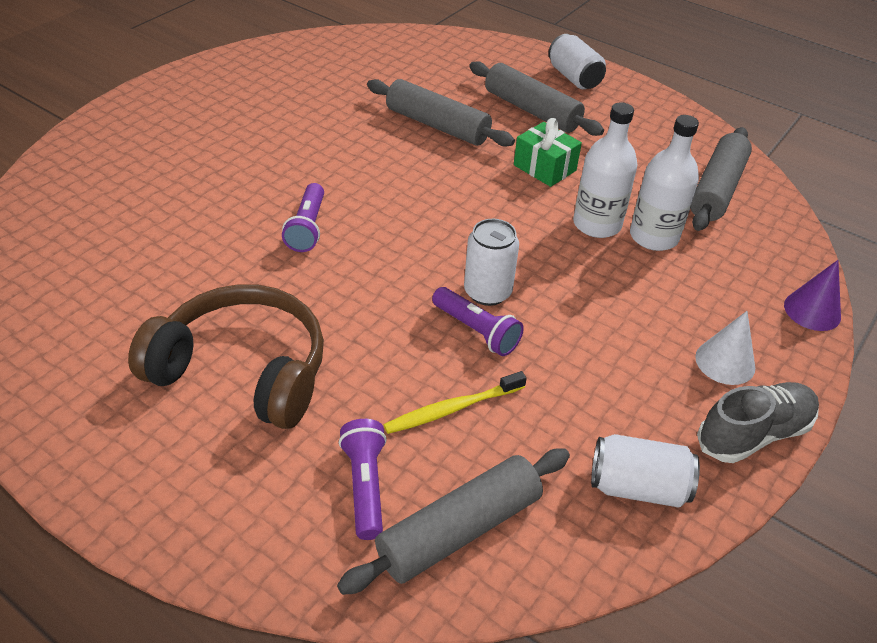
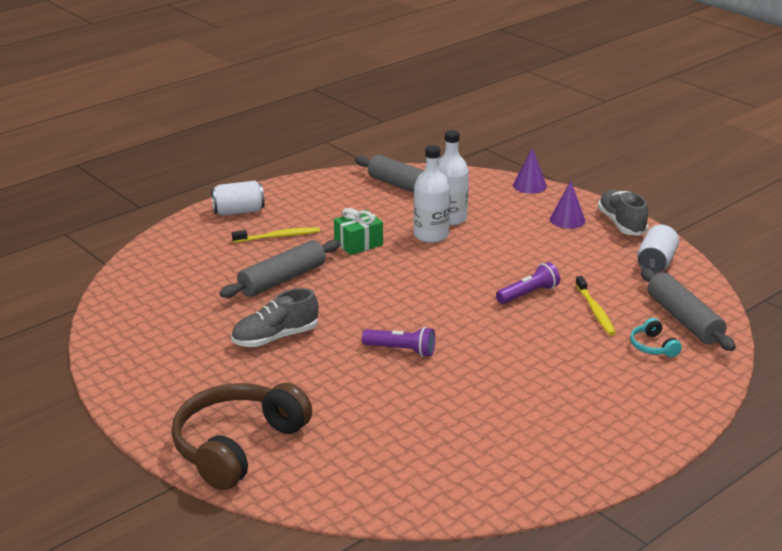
camera: 75 degrees left, 15 degrees down
brown headphones [128,284,324,429] -> brown headphones moved to [172,383,312,490]
purple flashlight [339,419,387,540] -> turquoise headphones [630,318,682,357]
white can [464,219,519,306] -> none
grey rolling pin [469,61,604,136] -> yellow toothbrush [232,227,320,243]
white cone [695,311,755,385] -> purple cone [550,181,585,229]
none -> grey shoe [231,288,318,347]

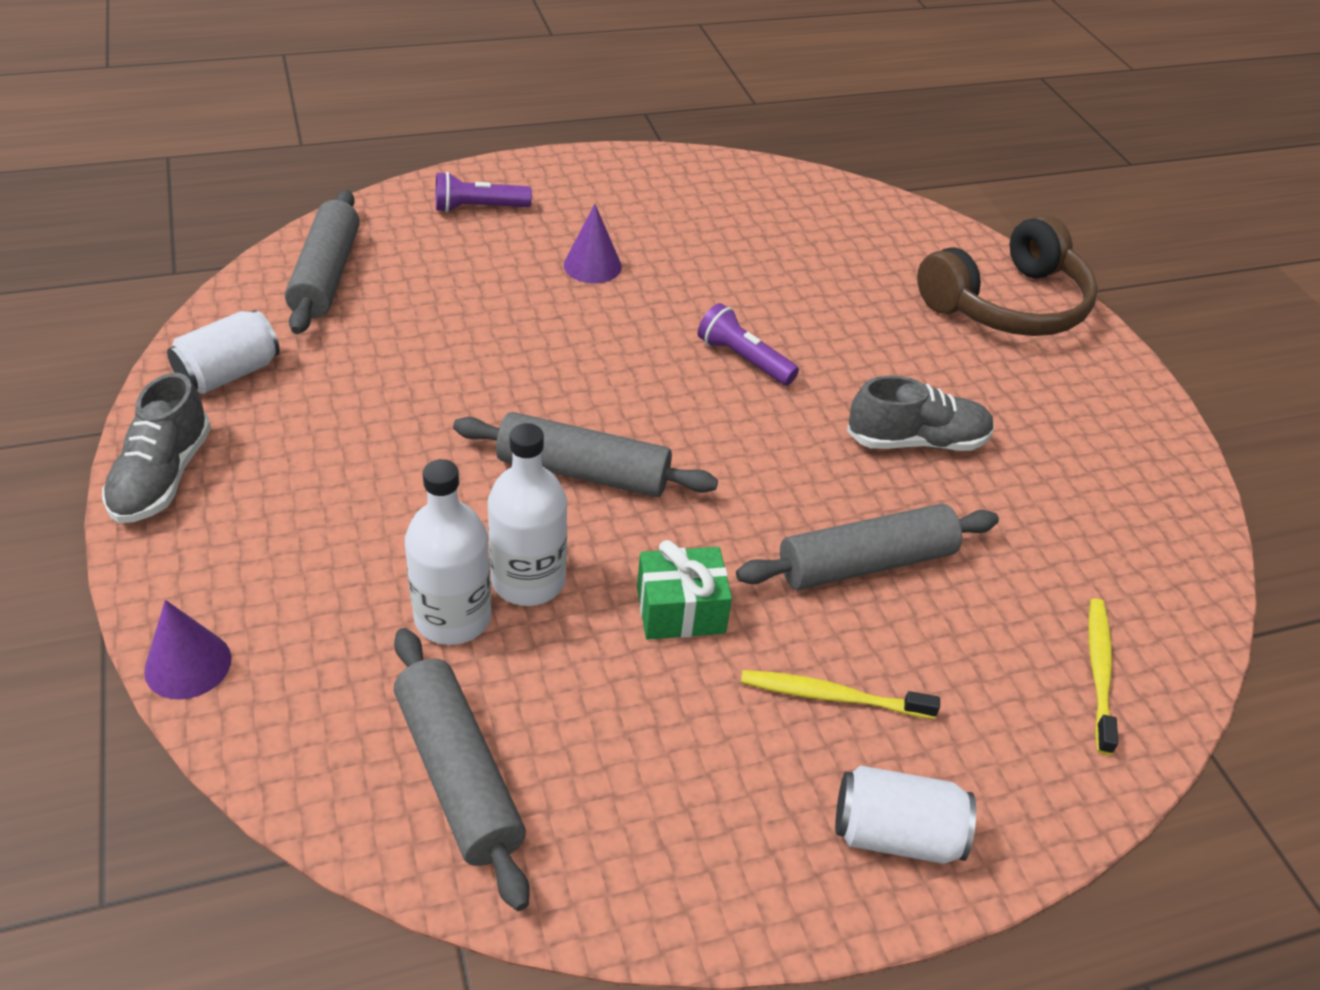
camera: 160 degrees left, 15 degrees up
purple flashlight [496,262,560,304] -> purple flashlight moved to [436,172,532,213]
purple cone [550,181,585,229] -> purple cone moved to [564,204,622,283]
yellow toothbrush [576,276,616,335] -> yellow toothbrush moved to [1088,598,1118,755]
turquoise headphones [630,318,682,357] -> none
none -> grey rolling pin [453,412,718,497]

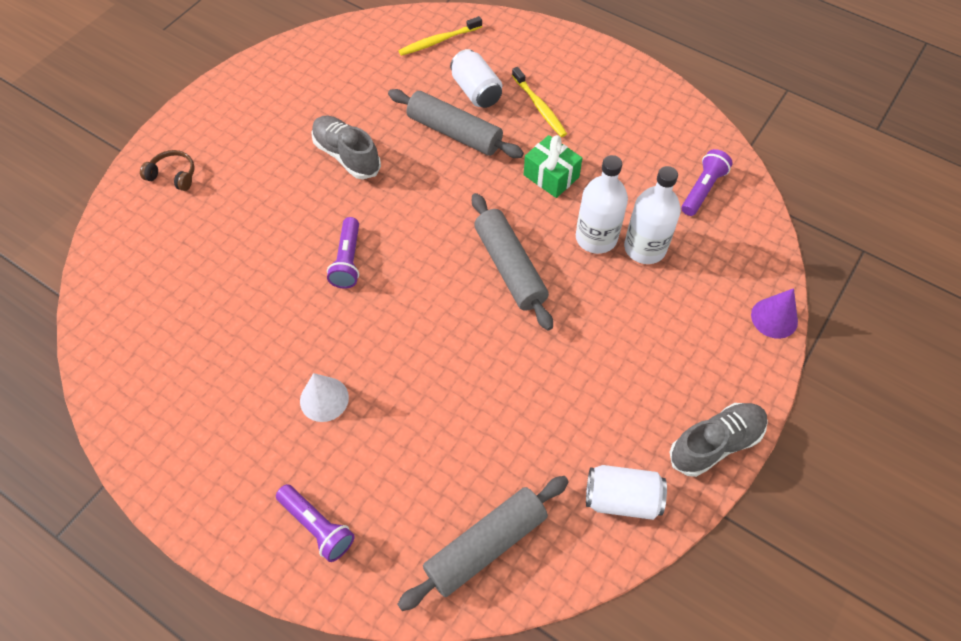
camera: 125 degrees left, 15 degrees up
grey rolling pin [394,628,530,911] -> purple flashlight [681,149,733,216]
purple cone [564,204,622,283] -> white cone [300,373,349,422]
white can [835,765,976,864] -> white can moved to [450,49,502,108]
brown headphones [917,214,1098,336] -> brown headphones [140,150,195,191], size x0.42

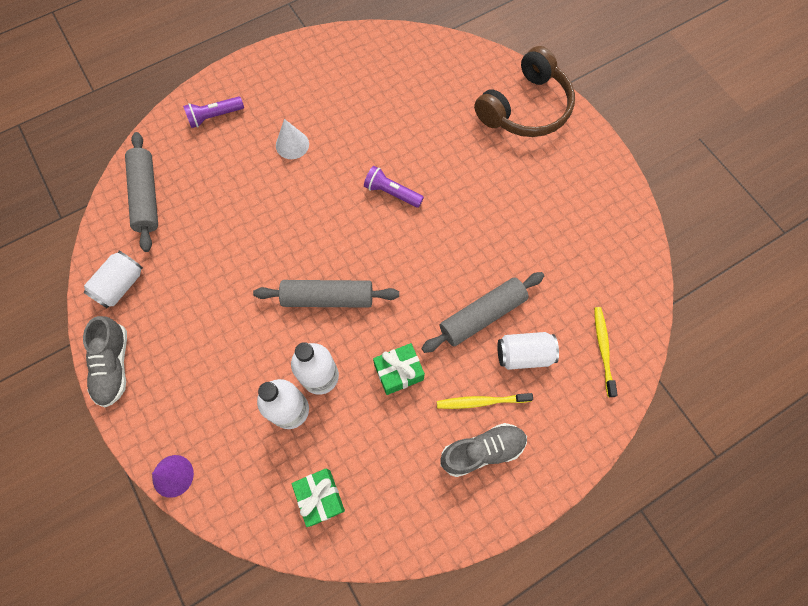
camera: 115 degrees right, 10 degrees up
brown headphones [140,150,195,191] -> brown headphones [474,46,575,137], size x2.39
grey shoe [311,116,381,179] -> grey shoe moved to [440,423,527,477]
purple flashlight [681,149,733,216] -> green gift [292,468,345,527]

